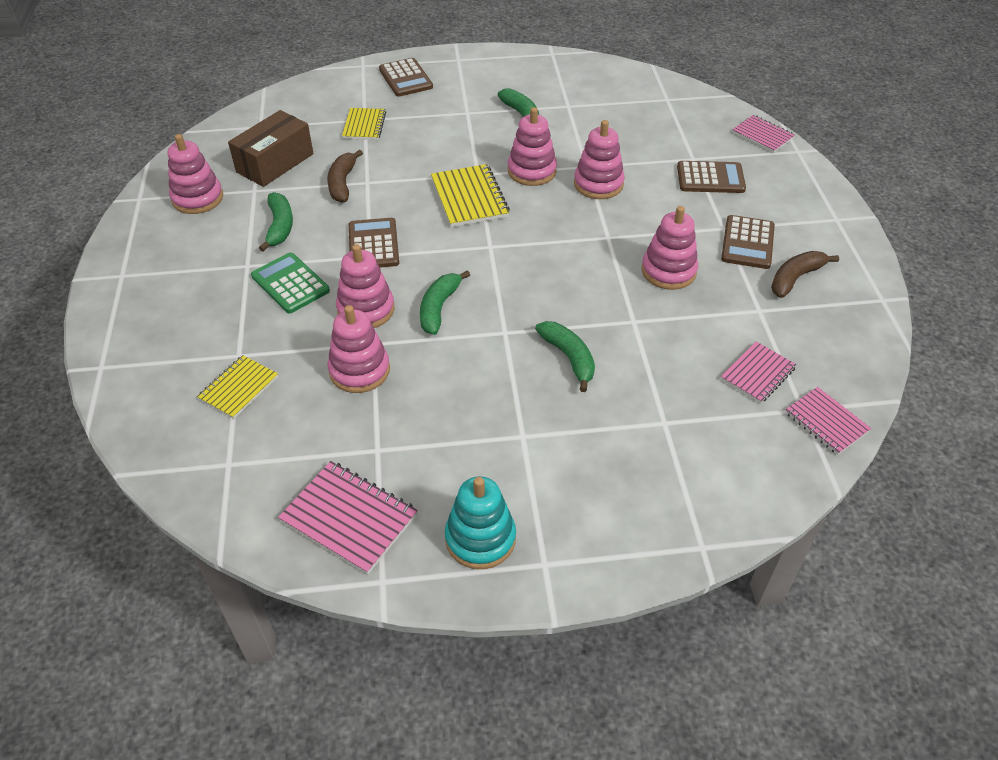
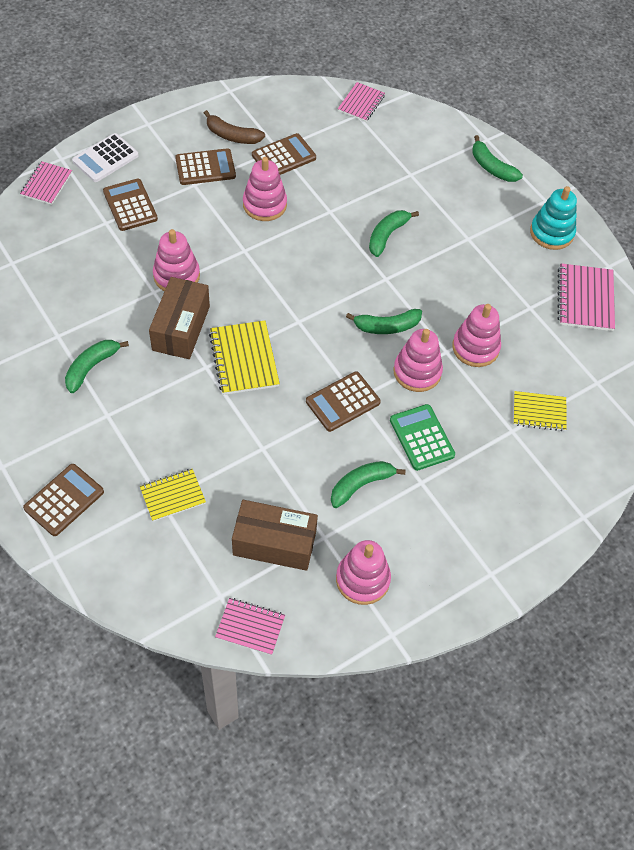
camera: 120 degrees left, 10 degrees up
green calculator [251,253,330,313] -> green calculator turned 135 degrees clockwise [390,404,455,471]
brown banana [327,150,363,203] -> none
yellow notebook [431,164,510,227] -> yellow notebook turned 60 degrees counterclockwise [209,320,280,395]
pink stacking toy [508,107,557,186] -> brown box [149,277,210,359]
pink notebook [721,342,796,403] -> pink notebook moved to [215,598,285,655]
none -> white calculator [72,133,139,182]
none -> brown calculator [252,133,316,175]
none -> green banana [473,135,523,182]

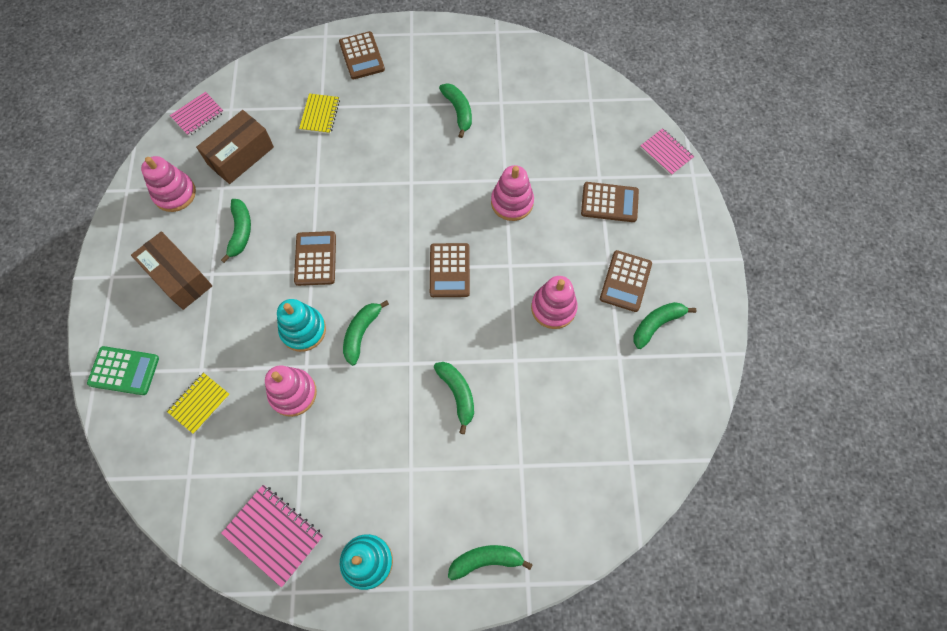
camera: 125 degrees right, 10 degrees up
white calculator [72,133,139,182] -> none
brown box [149,277,210,359] -> brown box moved to [131,231,212,310]
brown banana [204,110,265,144] -> green banana [634,302,696,349]
yellow notebook [209,320,280,395] -> none
brown calculator [252,133,316,175] -> brown calculator moved to [430,243,470,297]
pink notebook [338,82,385,122] -> none
green calculator [390,404,455,471] -> green calculator moved to [87,346,159,395]
pink stacking toy [393,329,443,392] -> turquoise stacking toy [277,299,326,352]

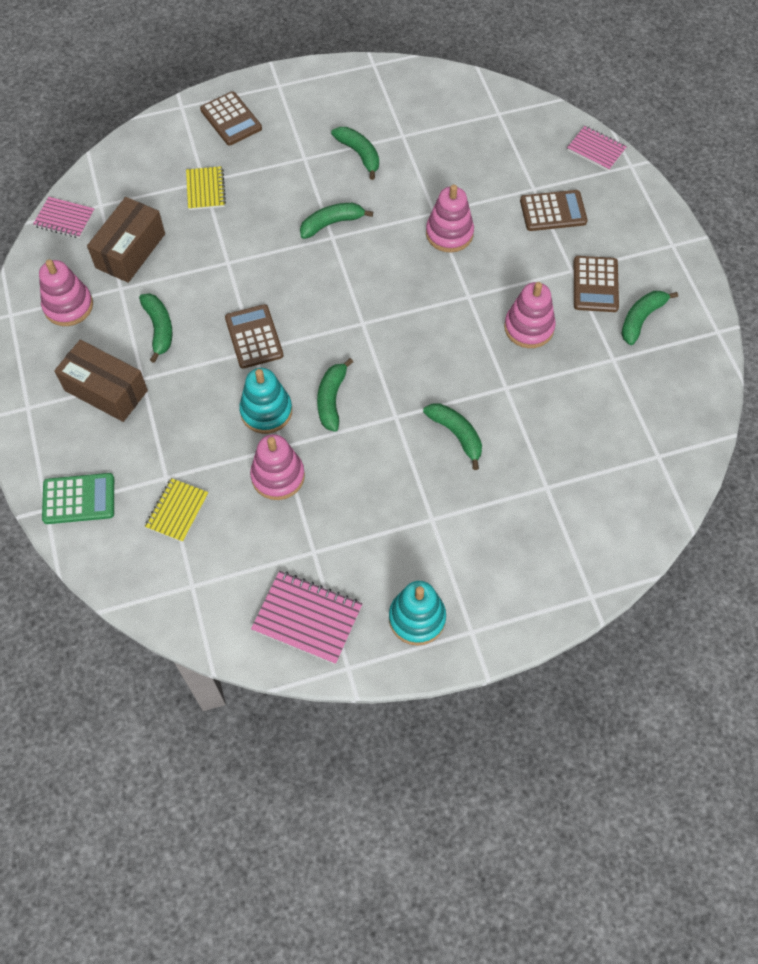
camera: 15 degrees left, 5 degrees down
pink notebook [170,92,224,136] -> pink notebook turned 75 degrees clockwise [33,197,95,238]
brown calculator [430,243,470,297] -> none
green banana [448,545,533,580] -> green banana moved to [300,203,373,239]

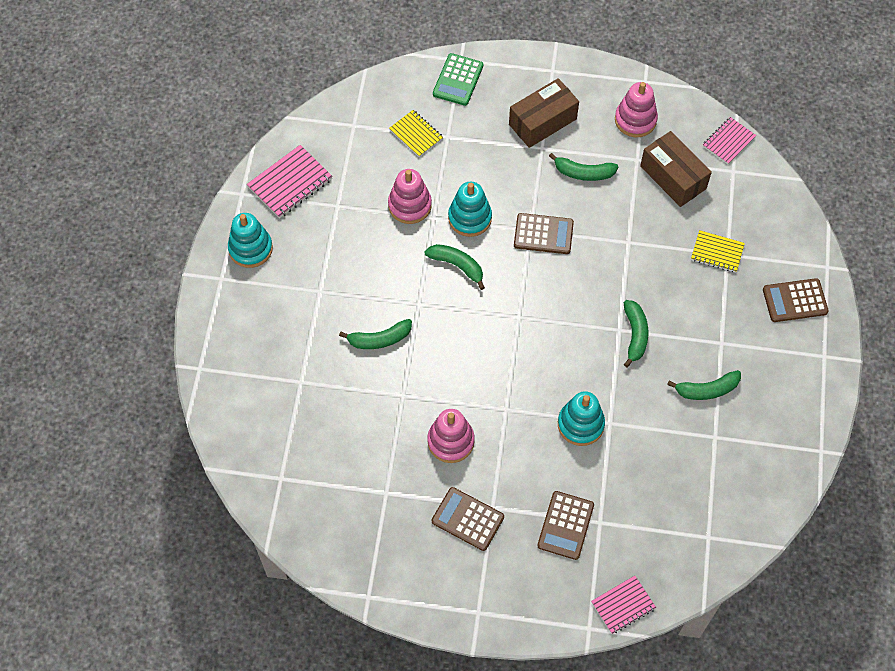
camera: 115 degrees right, 0 degrees up
pink stacking toy [426,184,474,252] -> turquoise stacking toy [558,391,605,446]
green banana [621,291,678,345] -> none

